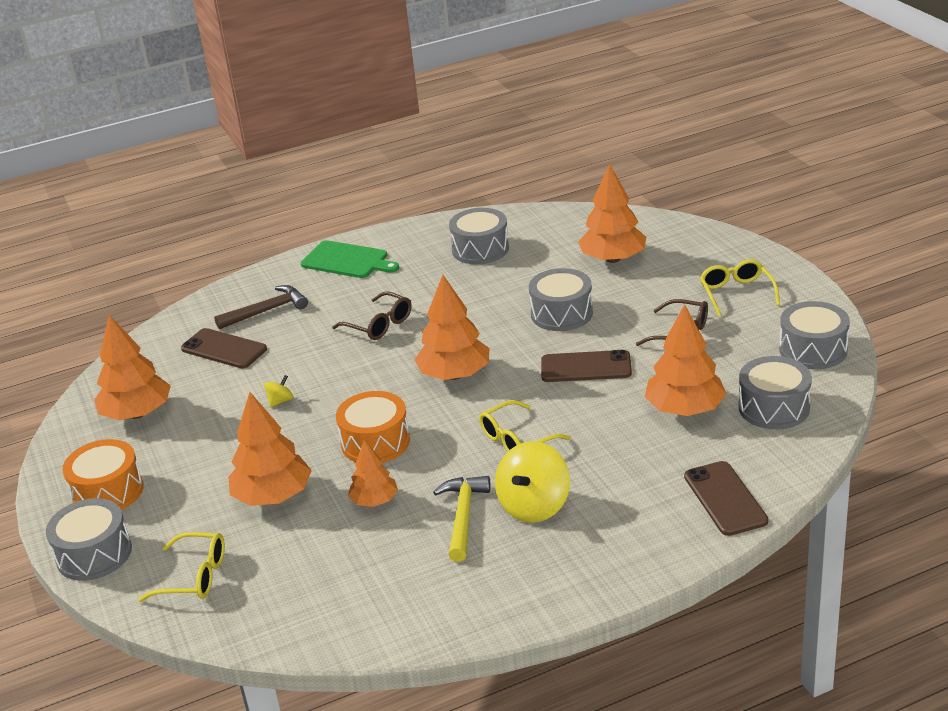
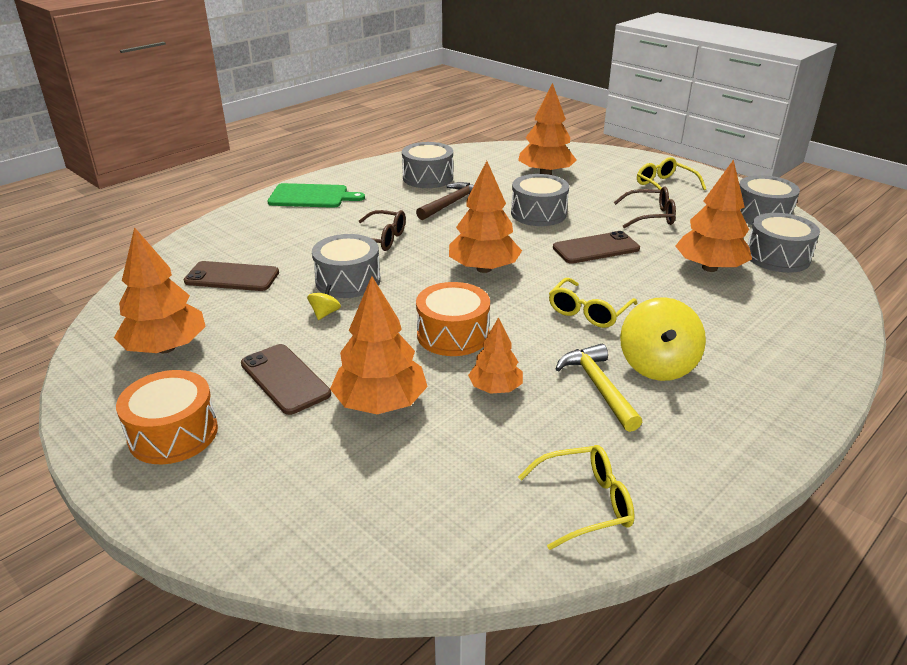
camera: 25 degrees left, 0 degrees up
grey drum [46,498,132,581] -> grey drum moved to [312,234,381,298]
yellow glasses [138,532,225,602] -> yellow glasses moved to [518,445,635,550]
brown hammer [214,285,308,329] -> brown hammer moved to [416,182,474,220]
brown phone [684,461,768,536] -> brown phone moved to [241,344,331,415]

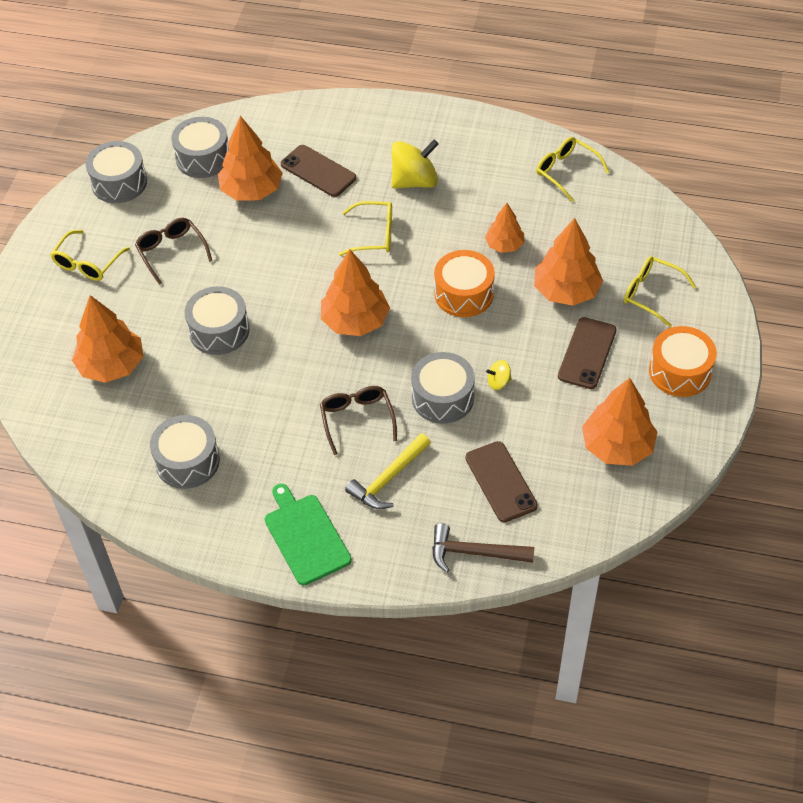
camera: 120 degrees left, 20 degrees up
brown hammer [416,182,474,220] -> brown hammer moved to [432,523,534,573]
brown phone [553,231,640,264] -> brown phone moved to [281,145,356,197]
yellow hammer [555,344,642,432] -> yellow hammer moved to [345,433,431,509]
none -> yellow glasses [624,256,696,327]

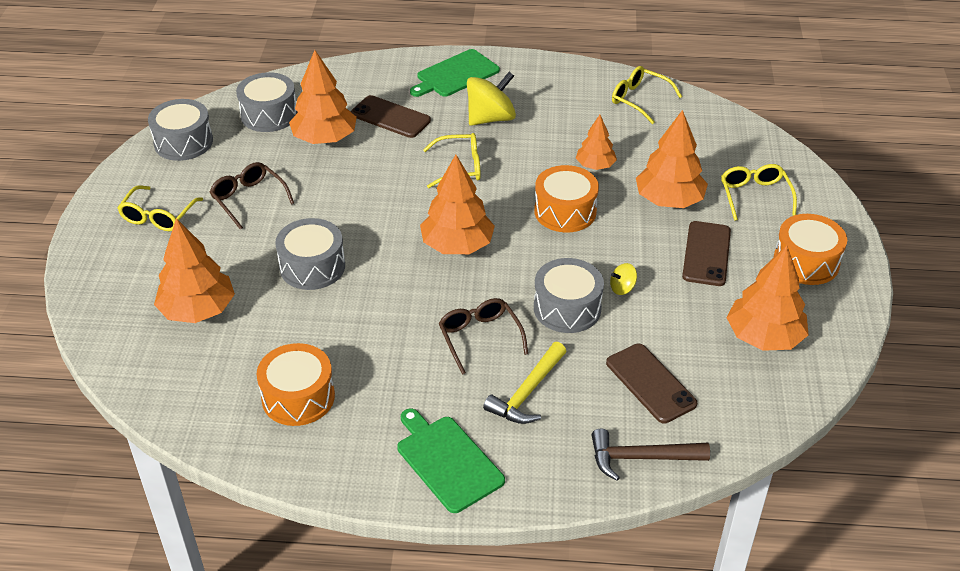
camera: 10 degrees left, 10 degrees down
grey drum [150,415,220,489] -> orange drum [257,343,335,426]
yellow glasses [624,256,696,327] -> yellow glasses turned 60 degrees clockwise [721,164,797,221]
none -> green cutting board [410,49,500,97]

